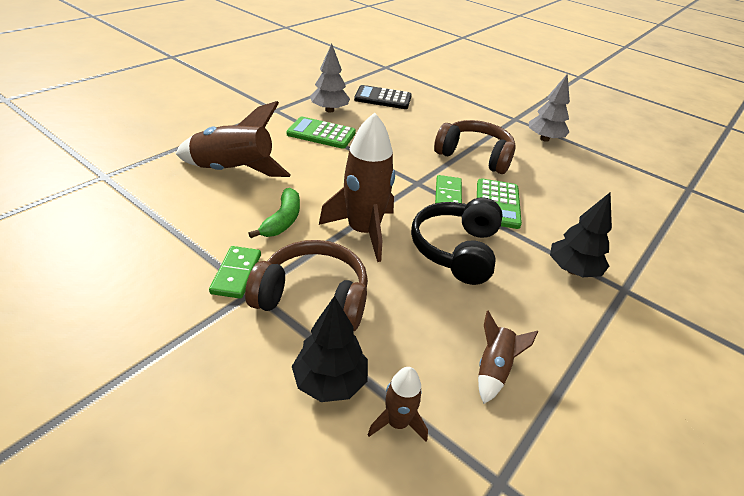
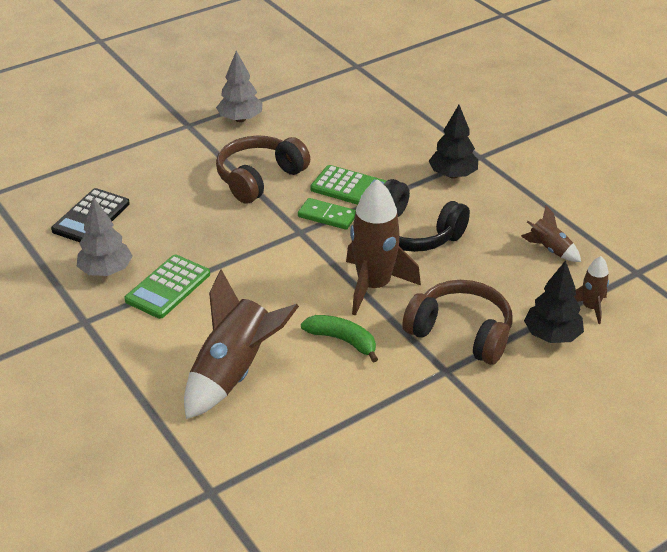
camera: 70 degrees left, 0 degrees up
green domino [209,246,261,299] -> none
brown headphones [245,240,368,331] -> brown headphones turned 90 degrees clockwise [402,280,512,365]

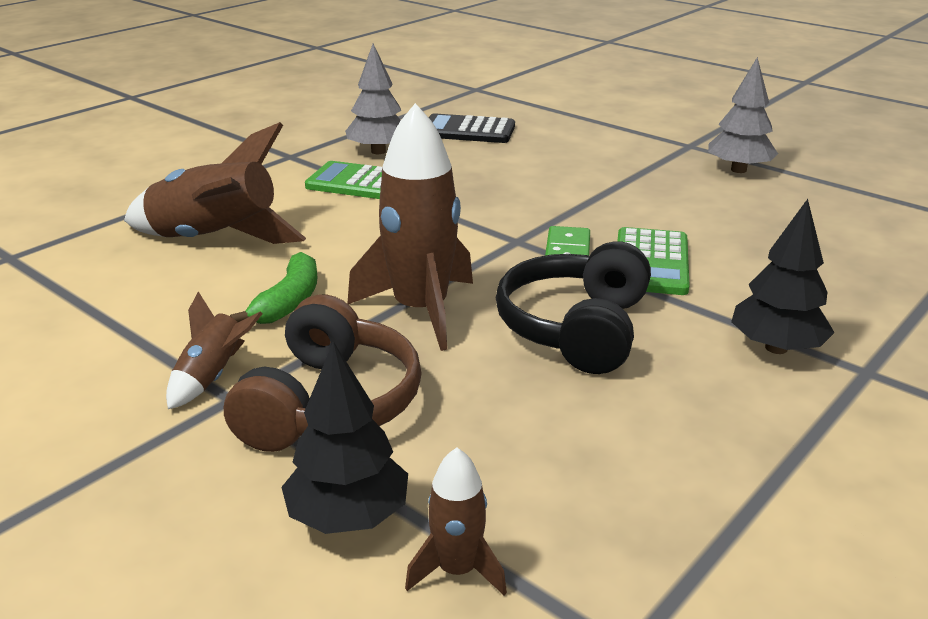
camera: 75 degrees right, 10 degrees down
brown headphones [216,135,310,204] -> none
brown rocket [521,206,581,262] -> brown rocket moved to [166,291,263,409]

